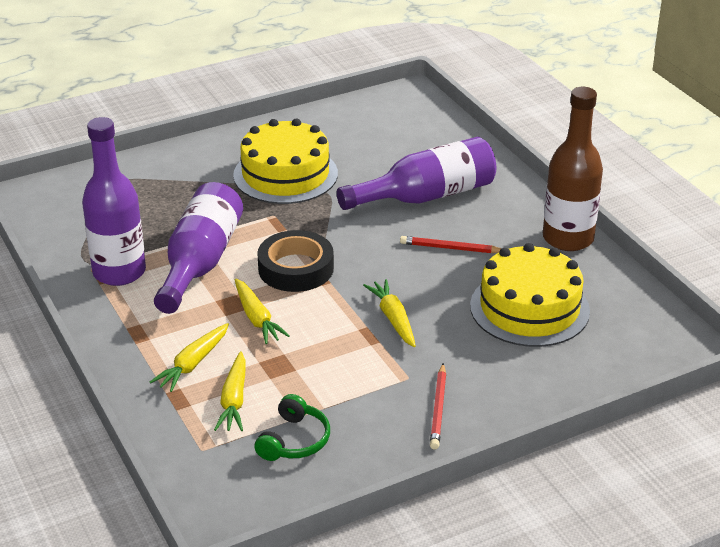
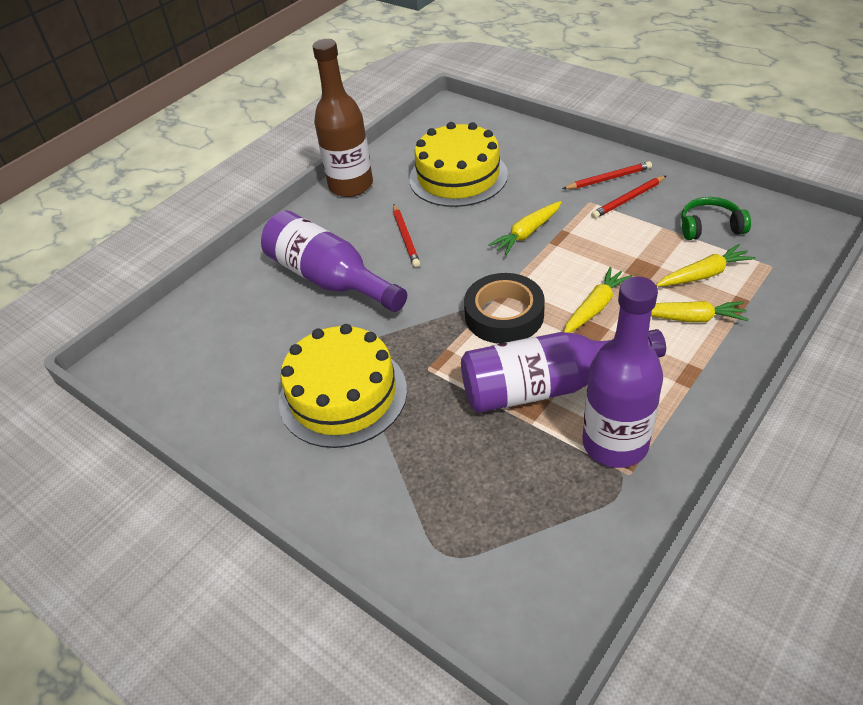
camera: 110 degrees left, 10 degrees up
none -> red pencil [591,176,666,219]

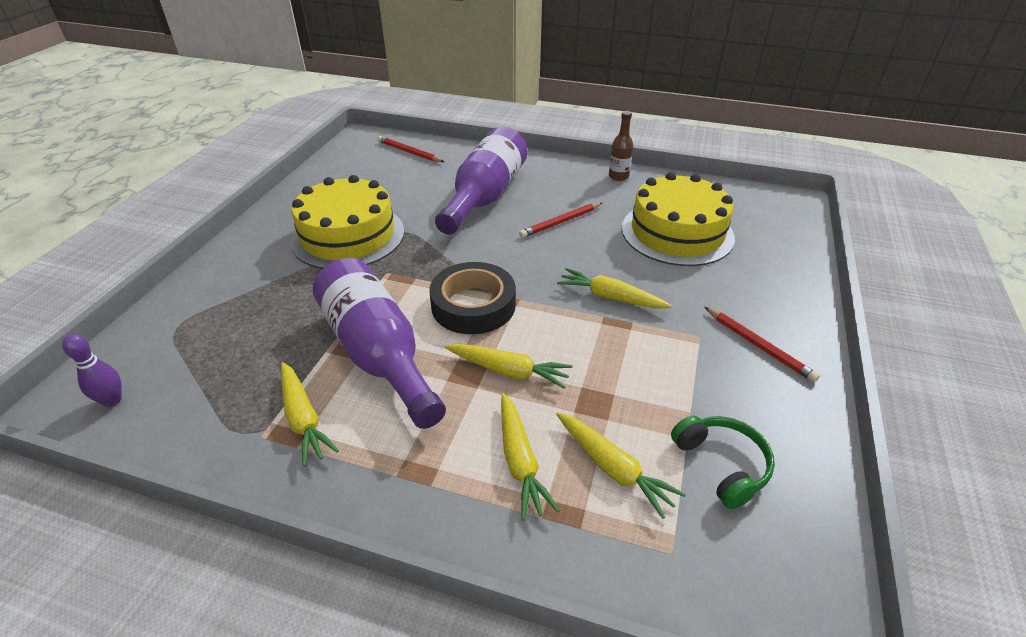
camera: 65 degrees right, 5 degrees down
brown bottle [313,39,373,197] -> brown bottle [609,111,633,181], size x0.45
purple bottle [582,276,663,468] -> yellow carrot [281,362,339,467]
red pencil [591,176,666,219] -> red pencil moved to [377,136,445,162]
none -> purple bowling pin [62,334,121,407]

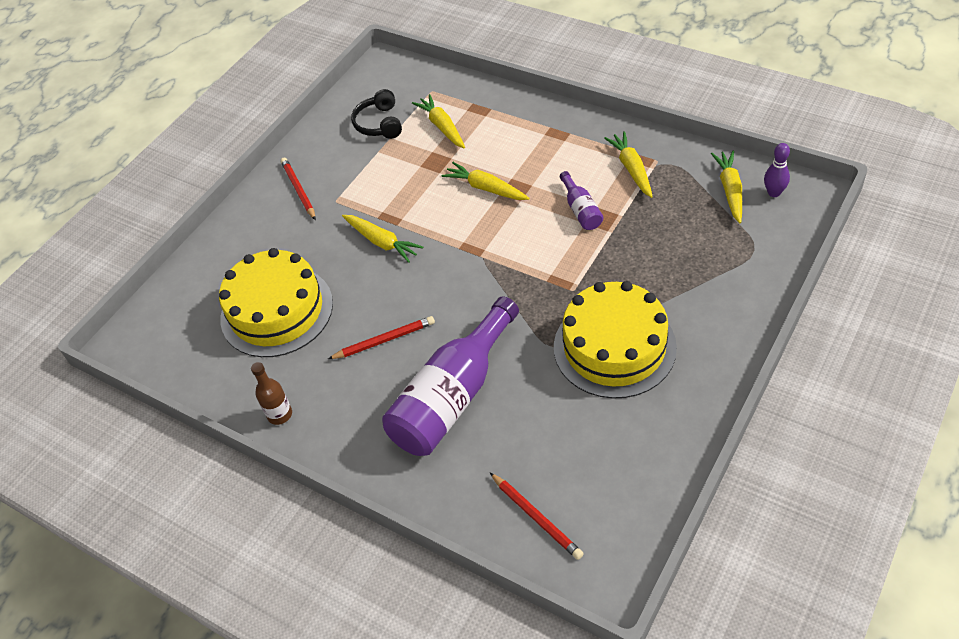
camera: 160 degrees left, 10 degrees up
purple bottle [313,258,446,429] -> purple bottle [560,171,603,230], size x0.45
black tape [429,262,516,334] -> none
yellow carrot [501,393,560,521] -> yellow carrot moved to [711,151,742,223]
green headphones [671,416,775,509] -> black headphones [351,89,402,139]

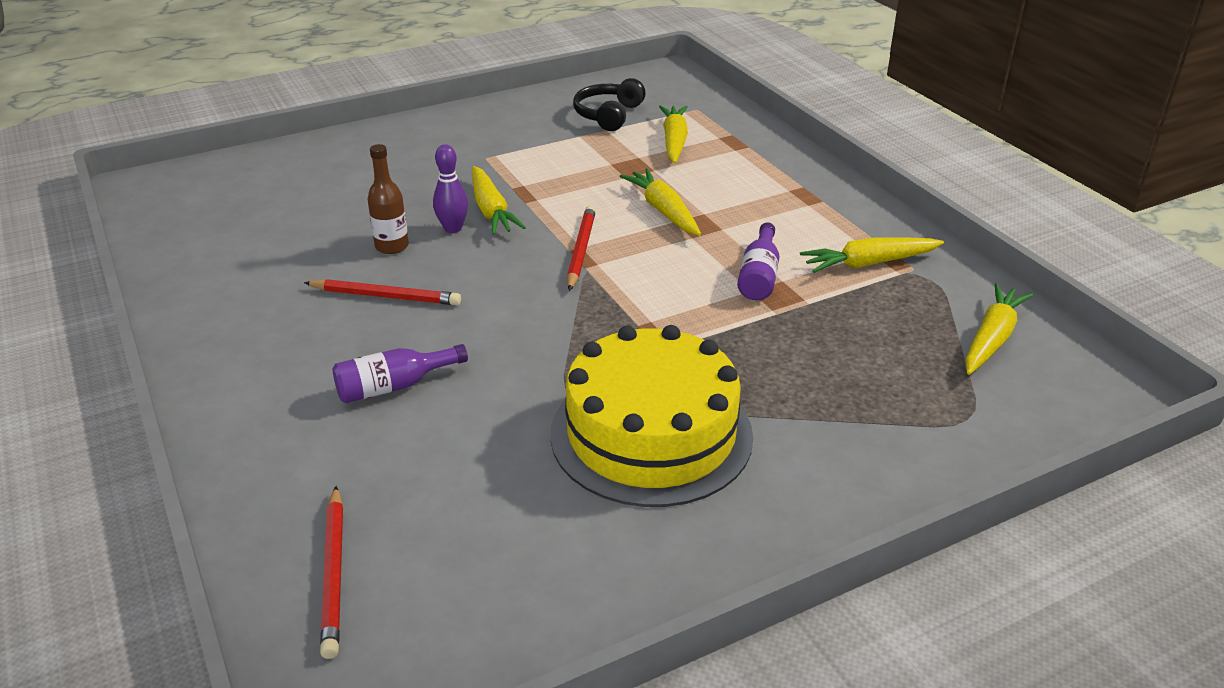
camera: 25 degrees right, 15 degrees down
yellow cake [219,248,333,357] -> none
brown bottle [251,362,292,425] -> brown bottle moved to [368,144,409,254]
red pencil [281,157,316,220] -> red pencil moved to [567,205,596,291]
purple bottle [382,296,519,456] -> purple bottle [332,344,468,403], size x0.45
yellow carrot [604,131,653,198] -> yellow carrot turned 120 degrees counterclockwise [800,237,944,273]
purple bowling pin [764,143,790,197] -> purple bowling pin moved to [433,144,468,233]

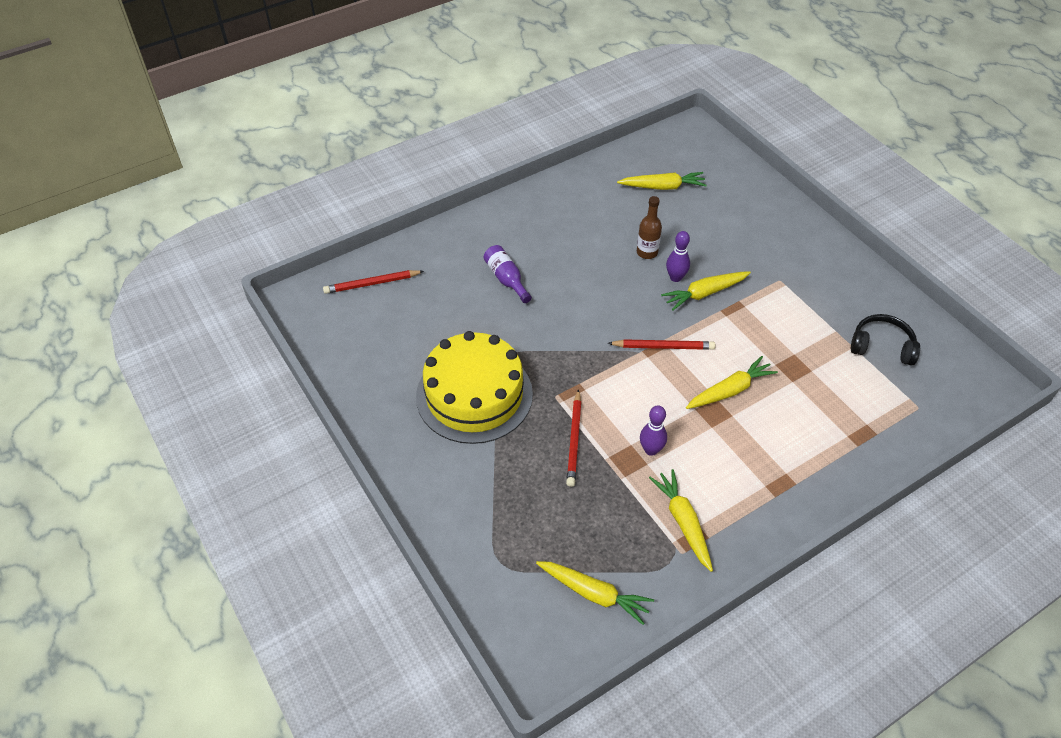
camera: 85 degrees right, 15 degrees up
red pencil [304,279,461,305] -> red pencil moved to [566,389,582,487]
yellow carrot [659,106,688,163] -> yellow carrot moved to [617,172,707,190]
purple bottle [737,222,779,300] -> purple bowling pin [640,405,667,456]

